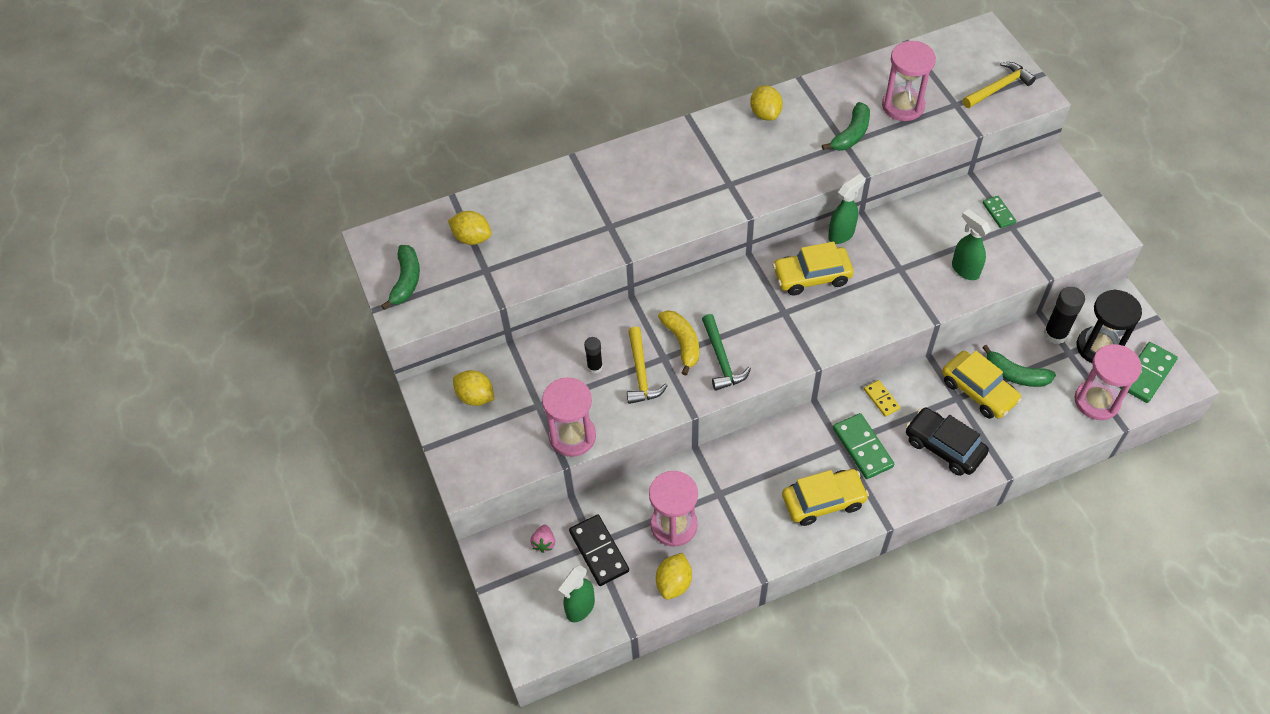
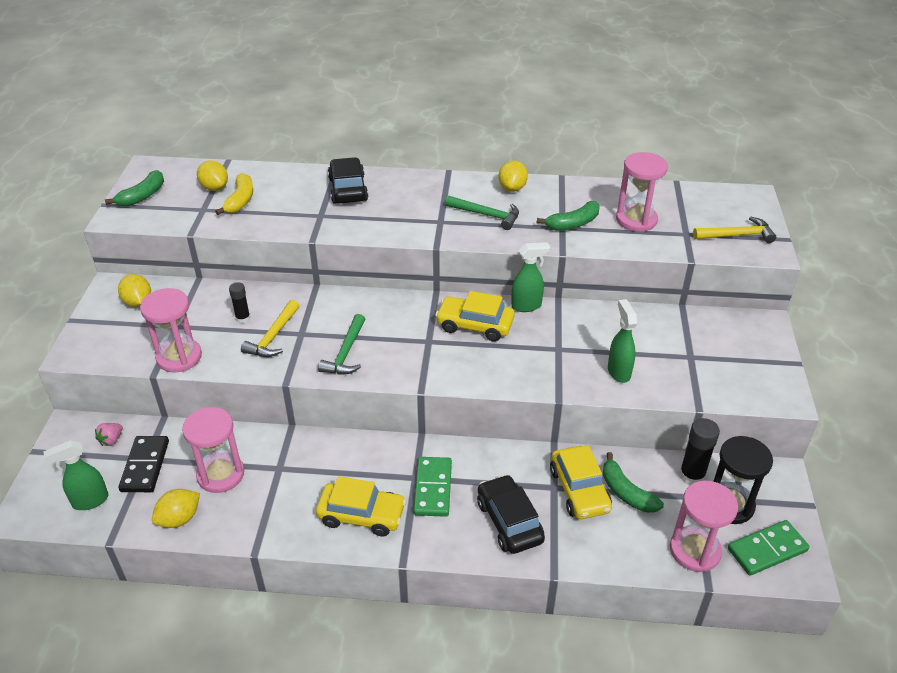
camera: 25 degrees right, 15 degrees down
yellow banana [658,310,699,375] -> yellow banana moved to [215,173,253,215]
yellow domino [864,380,900,417] -> none
green domino [983,196,1016,228] -> none
none -> black car [328,157,368,204]
none -> green hammer [445,195,519,230]

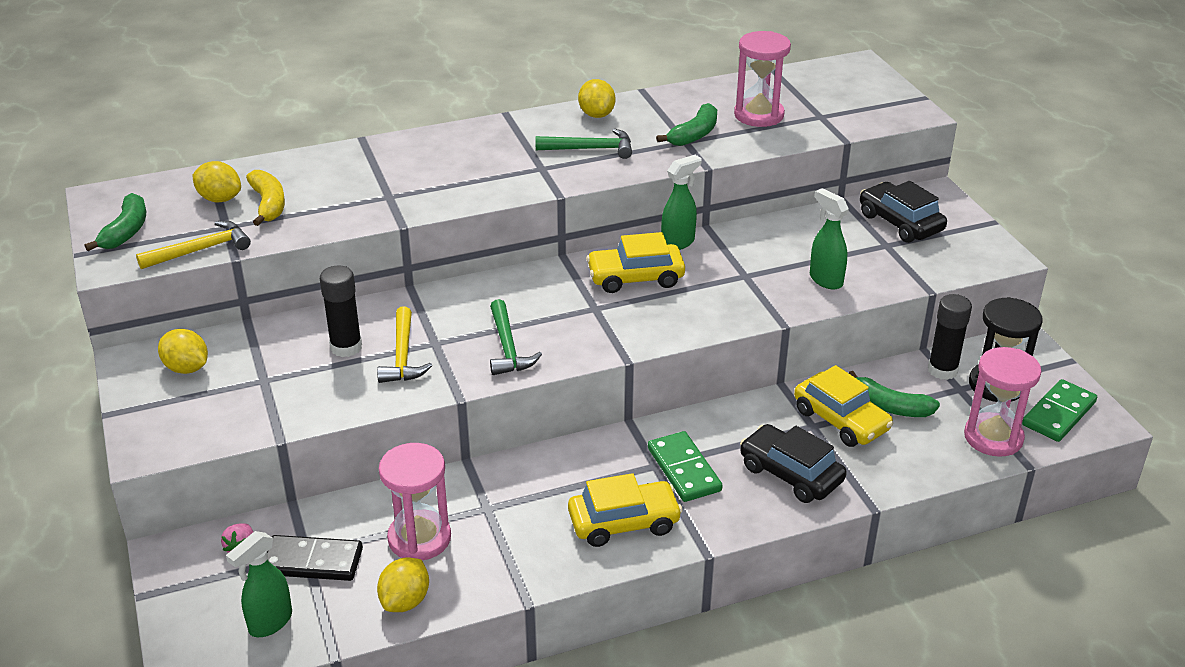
camera: 25 degrees left, 5 degrees down
black domino [118,436,169,492] -> black domino turned 60 degrees counterclockwise [267,535,363,581]
pink hourglass [140,288,202,373] -> none
black glue stick [229,282,250,323] -> black glue stick [320,265,362,357], size x1.60
black car [328,157,368,204] -> black car moved to [860,181,947,243]
yellow hammer [693,216,776,243] -> yellow hammer moved to [136,221,251,269]

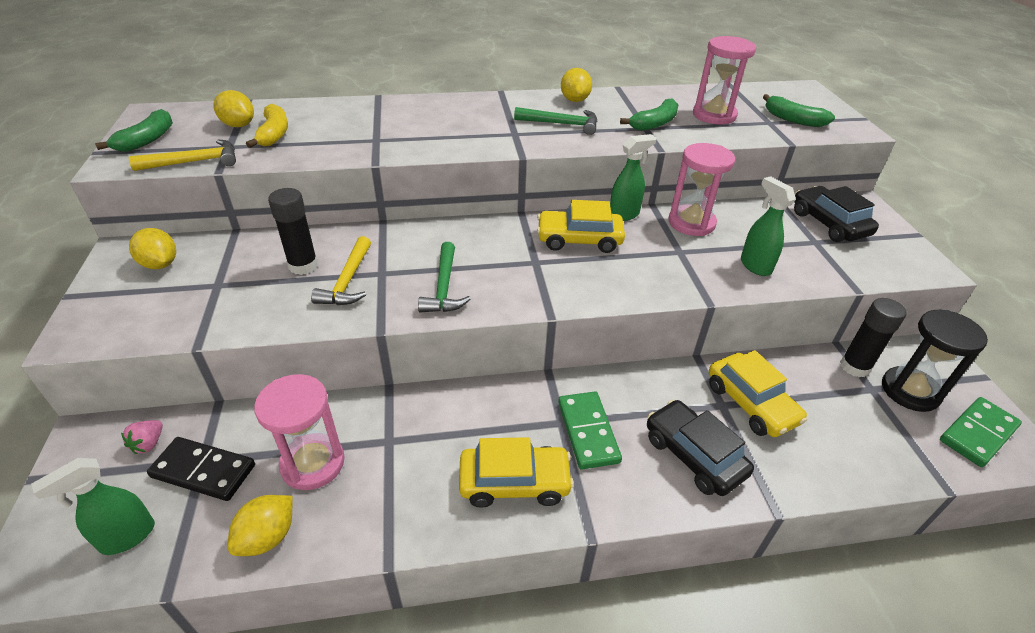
camera: 10 degrees right, 5 degrees up
green banana [849,371,940,417] -> green banana moved to [763,94,835,127]
pink hourglass [964,347,1041,457] -> pink hourglass moved to [668,143,735,236]

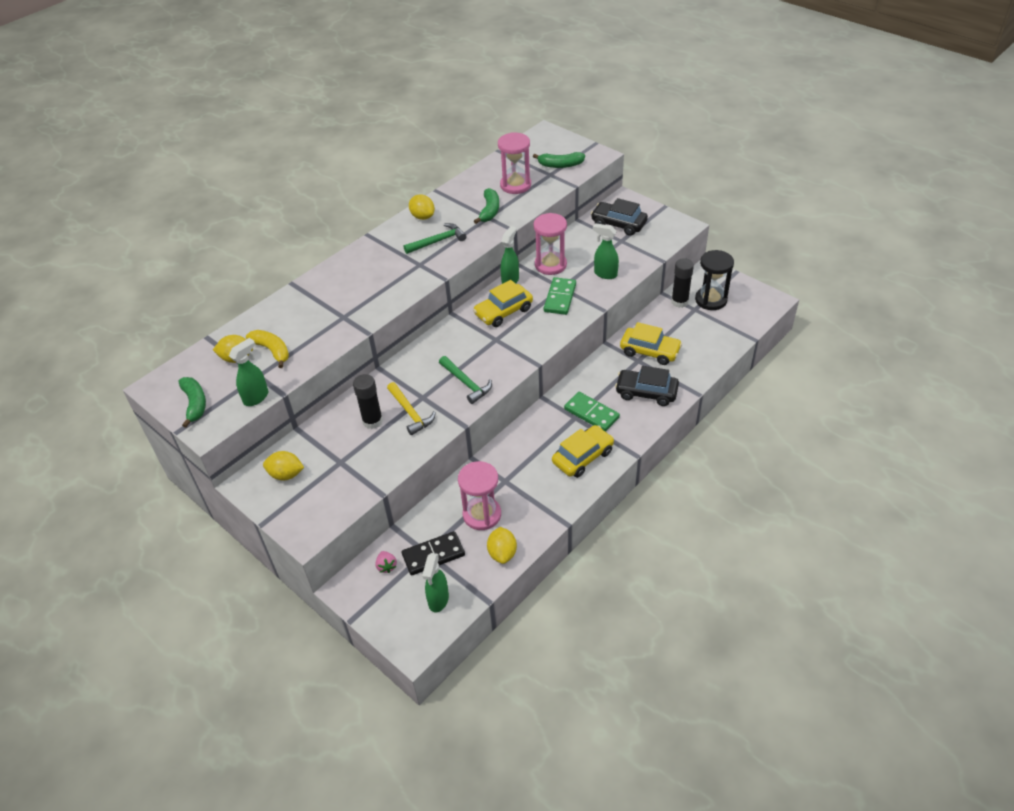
camera: 35 degrees left, 5 degrees up
yellow hammer [129,140,236,171] -> green spray bottle [229,338,268,406]
green domino [940,397,1022,467] -> green domino moved to [544,277,576,315]

